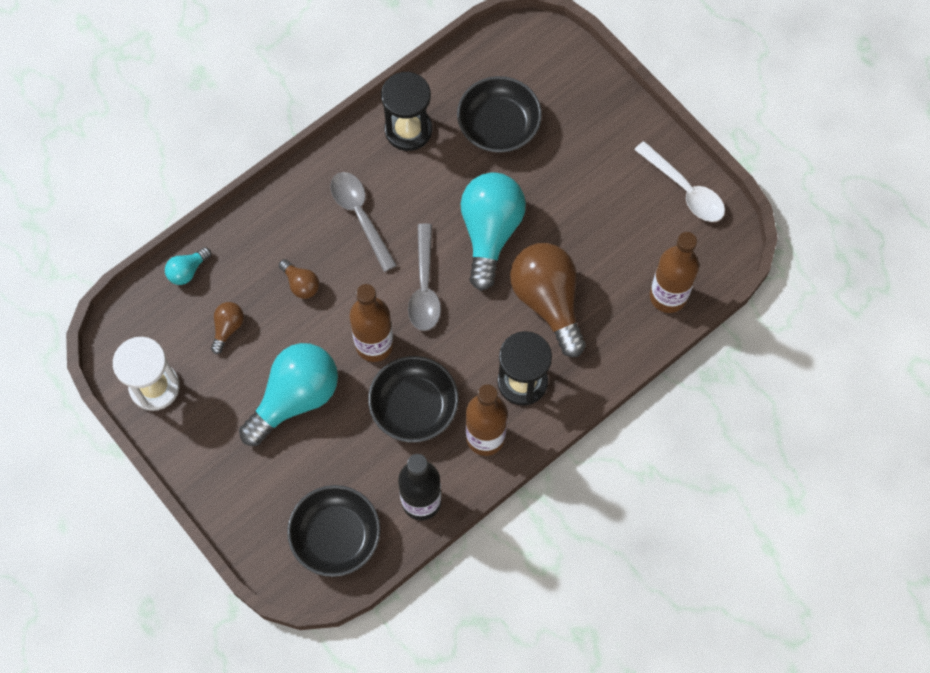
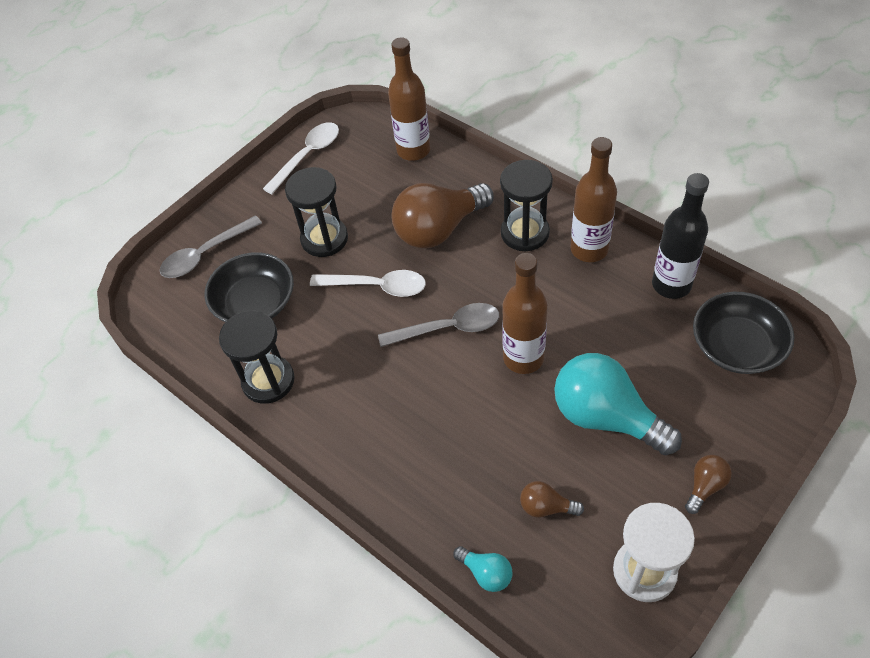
camera: 95 degrees left, 15 degrees down
brown light bulb [279,259,319,299] -> brown light bulb moved to [685,455,732,514]
grey spoon [330,172,397,272] -> grey spoon moved to [160,215,262,278]
black bowl [368,356,459,443] -> none
turquoise light bulb [461,172,526,291] -> white spoon [310,270,426,297]
none -> black hourglass [285,167,348,257]

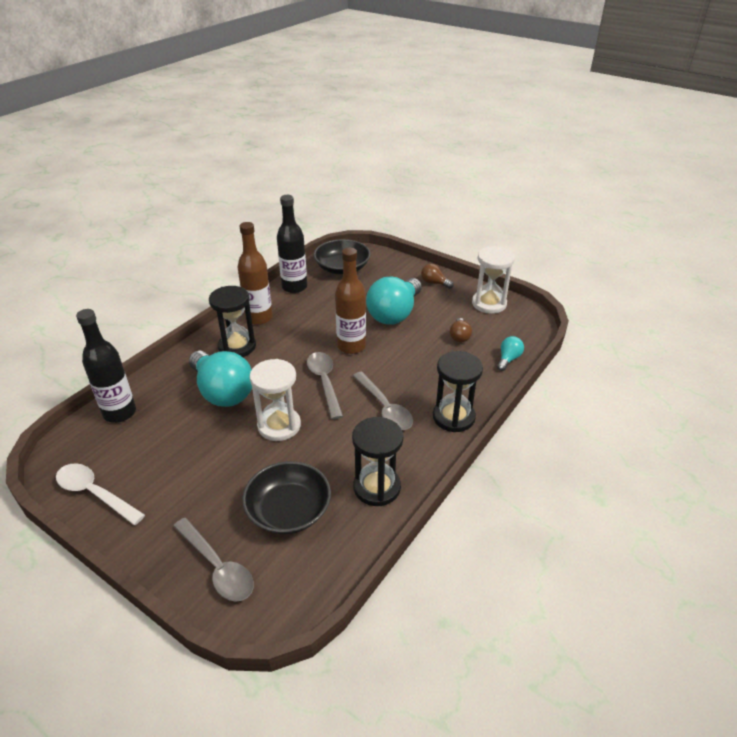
camera: 100 degrees left, 15 degrees down
black hourglass [285,167,348,257] -> black hourglass moved to [433,351,483,432]
white spoon [310,270,426,297] -> white hourglass [250,359,301,441]
brown bottle [388,37,430,161] -> black bottle [76,309,136,423]
brown light bulb [391,183,494,248] -> turquoise light bulb [189,351,252,407]
none -> grey spoon [353,371,413,430]

